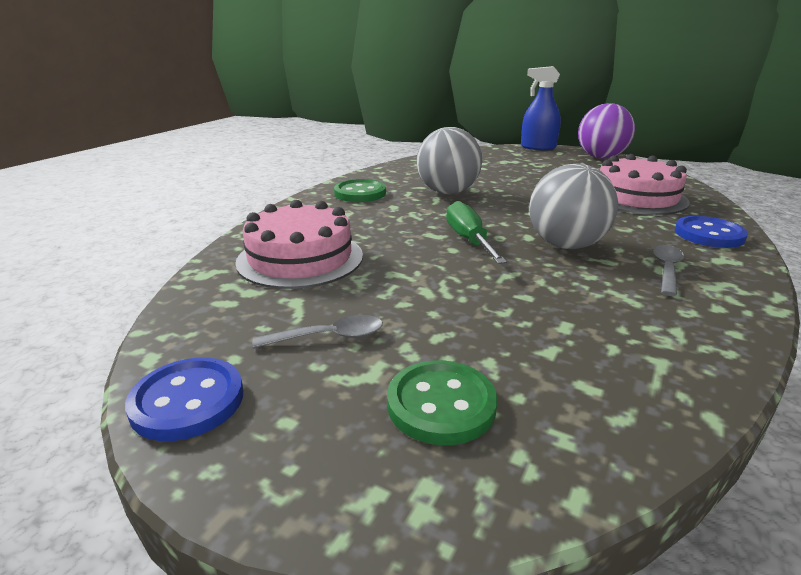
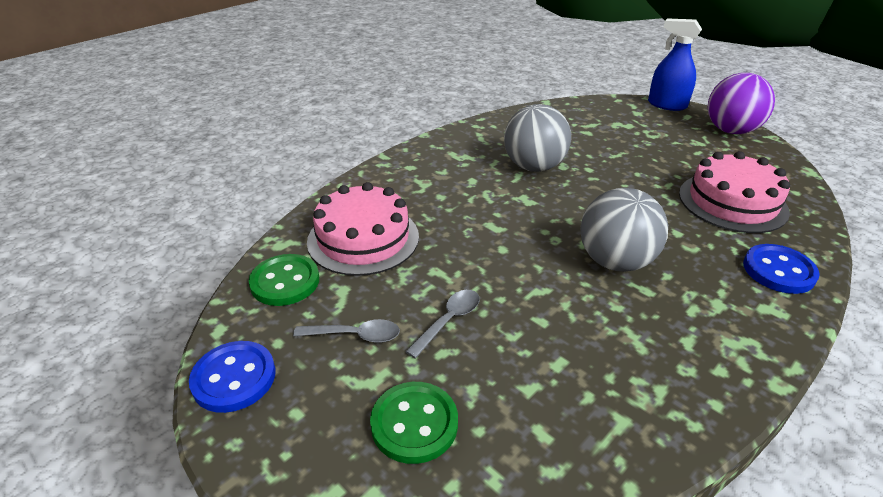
camera: 15 degrees right, 10 degrees up
green button [334,179,386,202] -> green button moved to [249,254,319,306]
green screwdriver [446,201,507,264] -> none
grey spoon [653,245,684,296] -> grey spoon moved to [405,290,480,359]

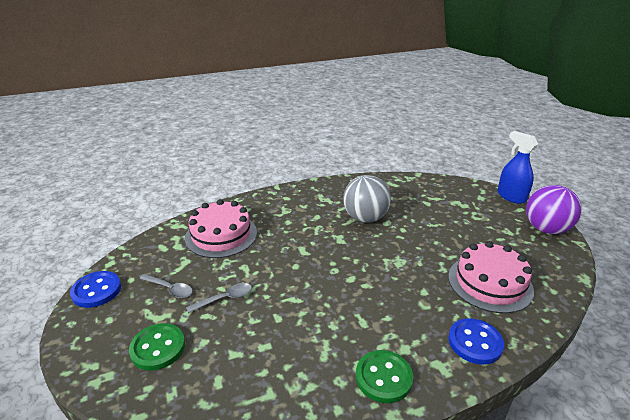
camera: 25 degrees right, 5 degrees down
green button [249,254,319,306] -> green button moved to [356,350,413,403]
grey ball [580,188,668,272] -> none

